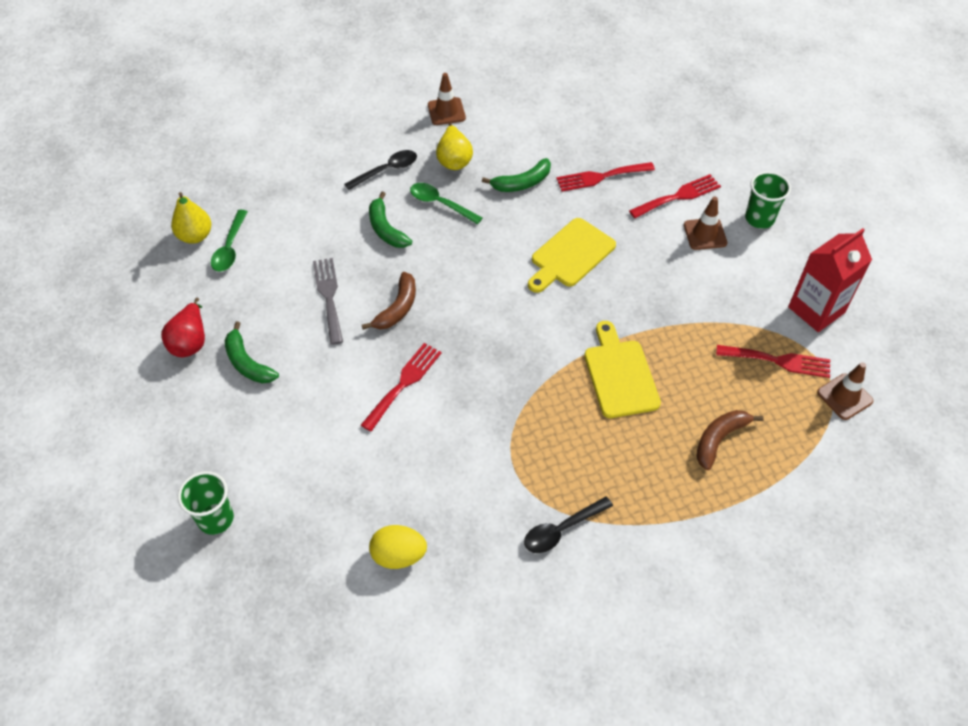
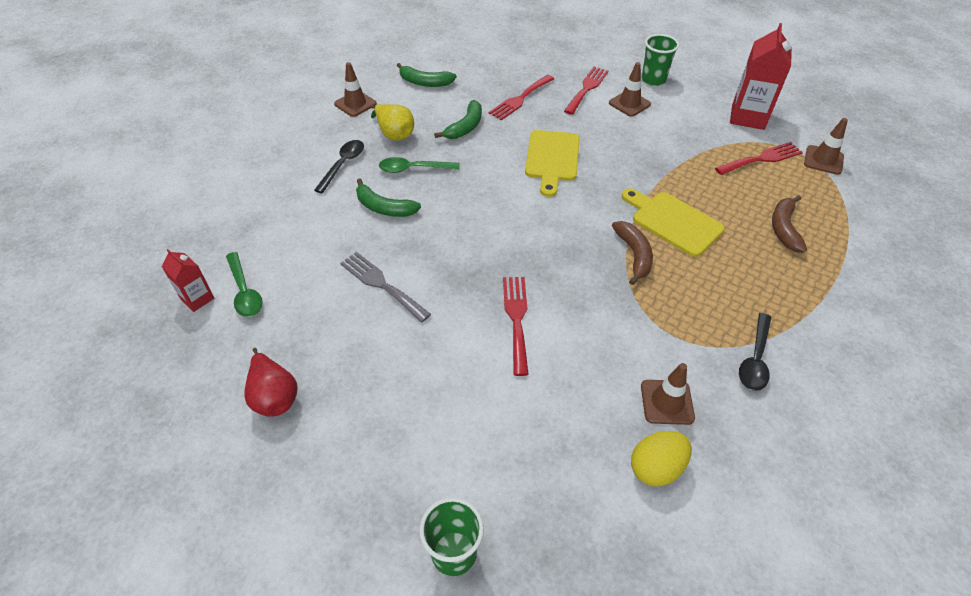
camera: 35 degrees left, 5 degrees down
yellow pear [171,192,211,244] -> red carton [162,249,214,312]
green banana [225,321,279,383] -> green banana moved to [397,63,457,87]
brown banana [362,272,416,330] -> brown banana moved to [612,221,653,285]
none -> brown traffic cone [641,363,695,425]

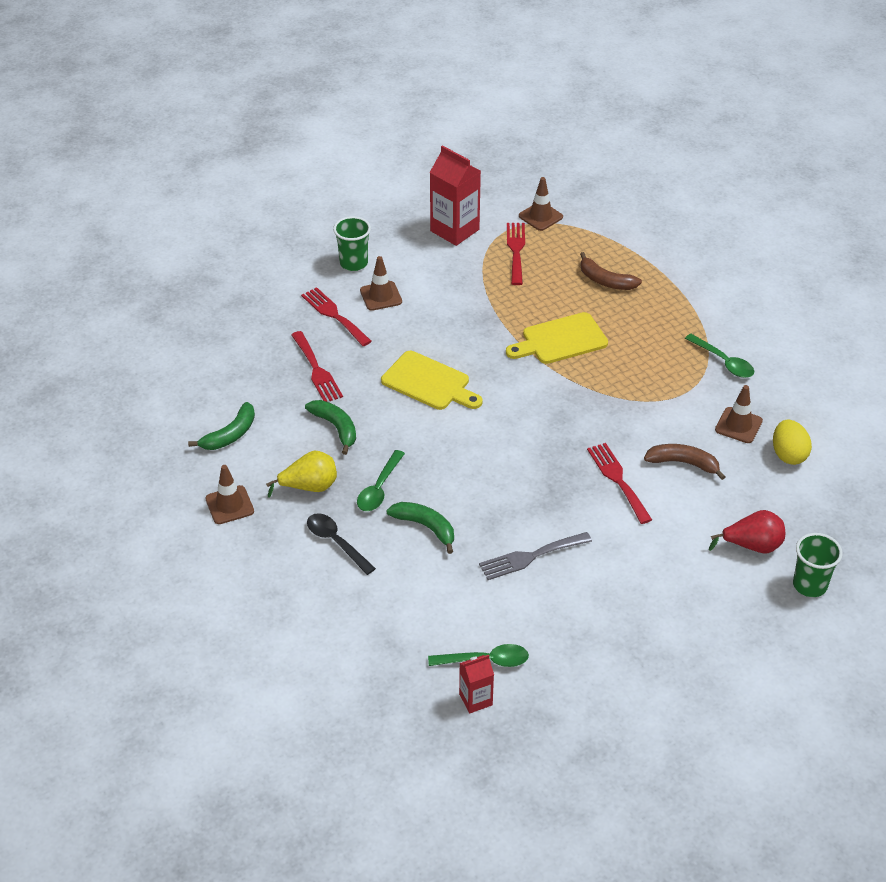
camera: 65 degrees left, 5 degrees down
red pear [244,348,297,417] -> red pear moved to [709,510,785,553]
green banana [356,178,421,217] -> green banana turned 105 degrees counterclockwise [386,502,454,554]
red fork [503,277,529,376] -> red fork turned 45 degrees clockwise [587,443,652,524]
brown banana [612,221,653,285] -> brown banana moved to [644,444,725,480]
black spoon [739,313,772,391] -> green spoon [685,334,754,378]

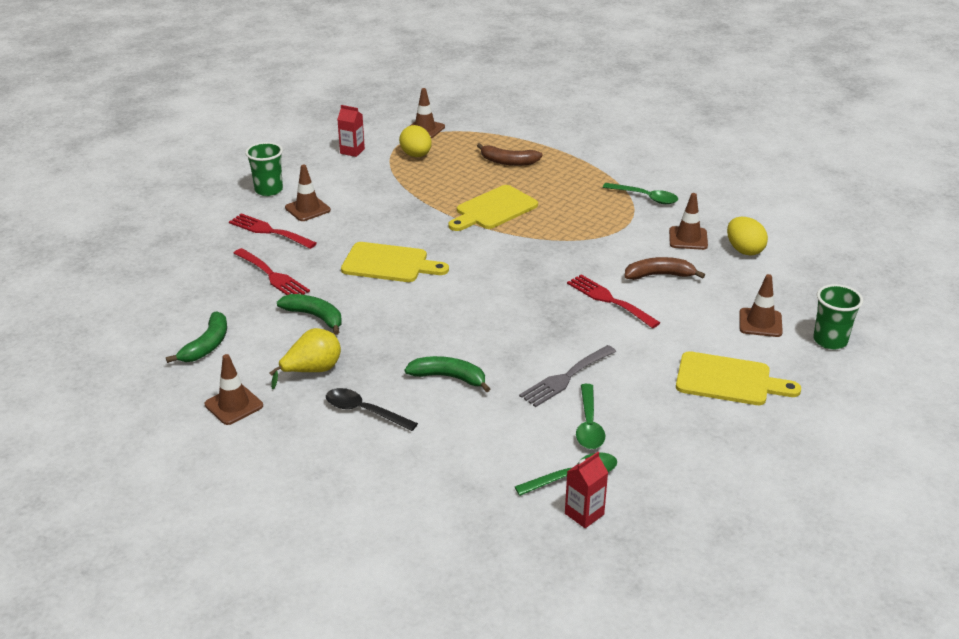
camera: 20 degrees left, 10 degrees down
green spoon [357,450,405,511] -> green spoon moved to [576,384,605,449]
red carton [429,145,481,246] -> red carton [337,105,365,157], size x0.55
red fork [507,223,525,285] -> yellow egg [399,125,432,157]
red pear [709,510,785,553] -> brown traffic cone [739,274,783,337]
none -> yellow cutting board [676,351,801,405]

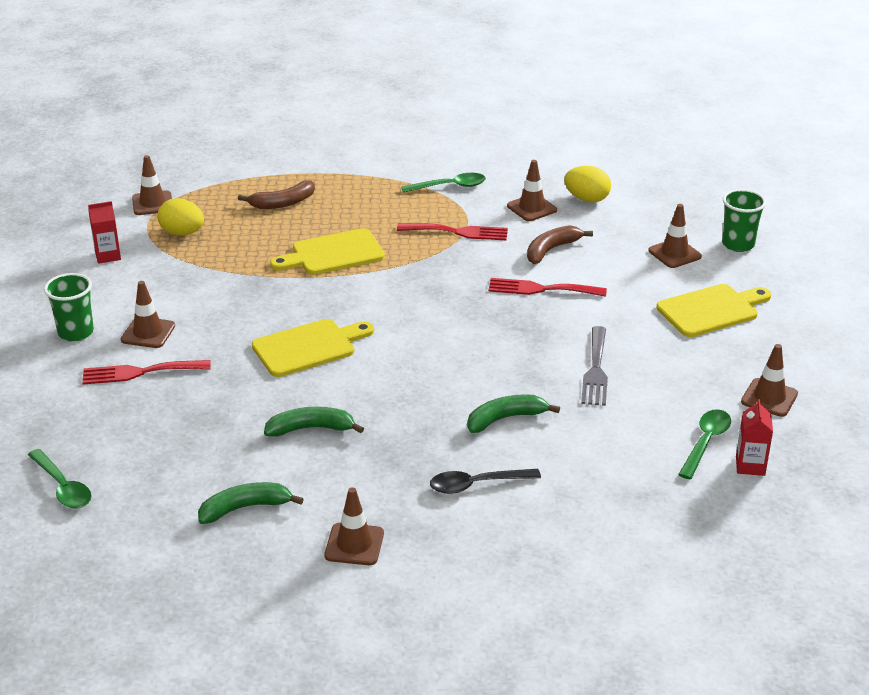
camera: 40 degrees left, 0 degrees up
green banana [166,312,227,363] -> green banana turned 90 degrees counterclockwise [198,482,304,524]
red fork [233,248,310,295] -> red fork moved to [397,223,508,240]
yellow pear [270,328,341,389] -> none
yellow cutting board [448,185,538,231] -> yellow cutting board turned 60 degrees clockwise [270,228,385,275]
green spoon [576,384,605,449] -> green spoon moved to [28,449,92,509]
none -> brown traffic cone [741,344,798,417]

